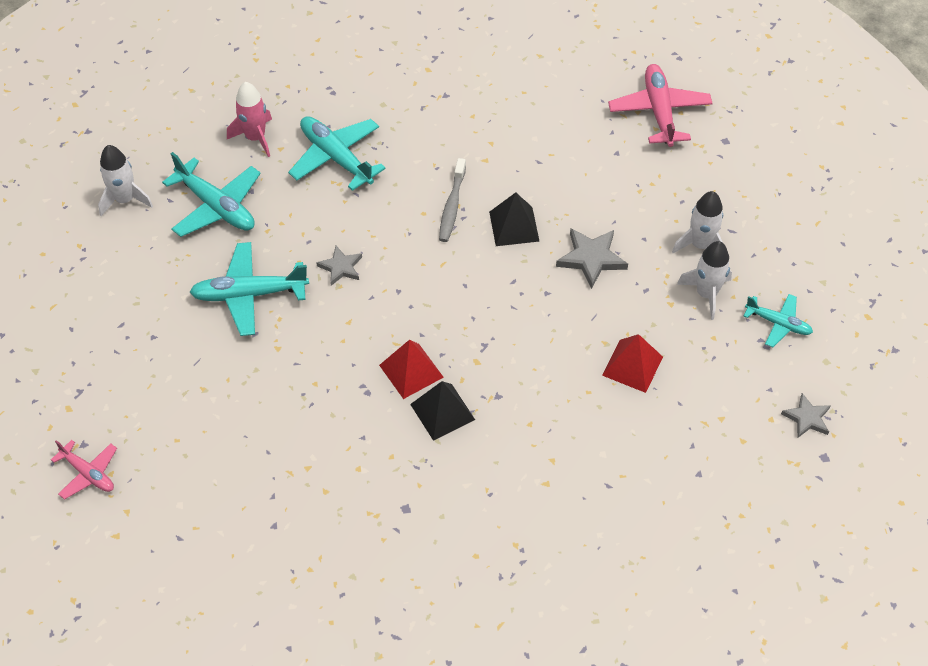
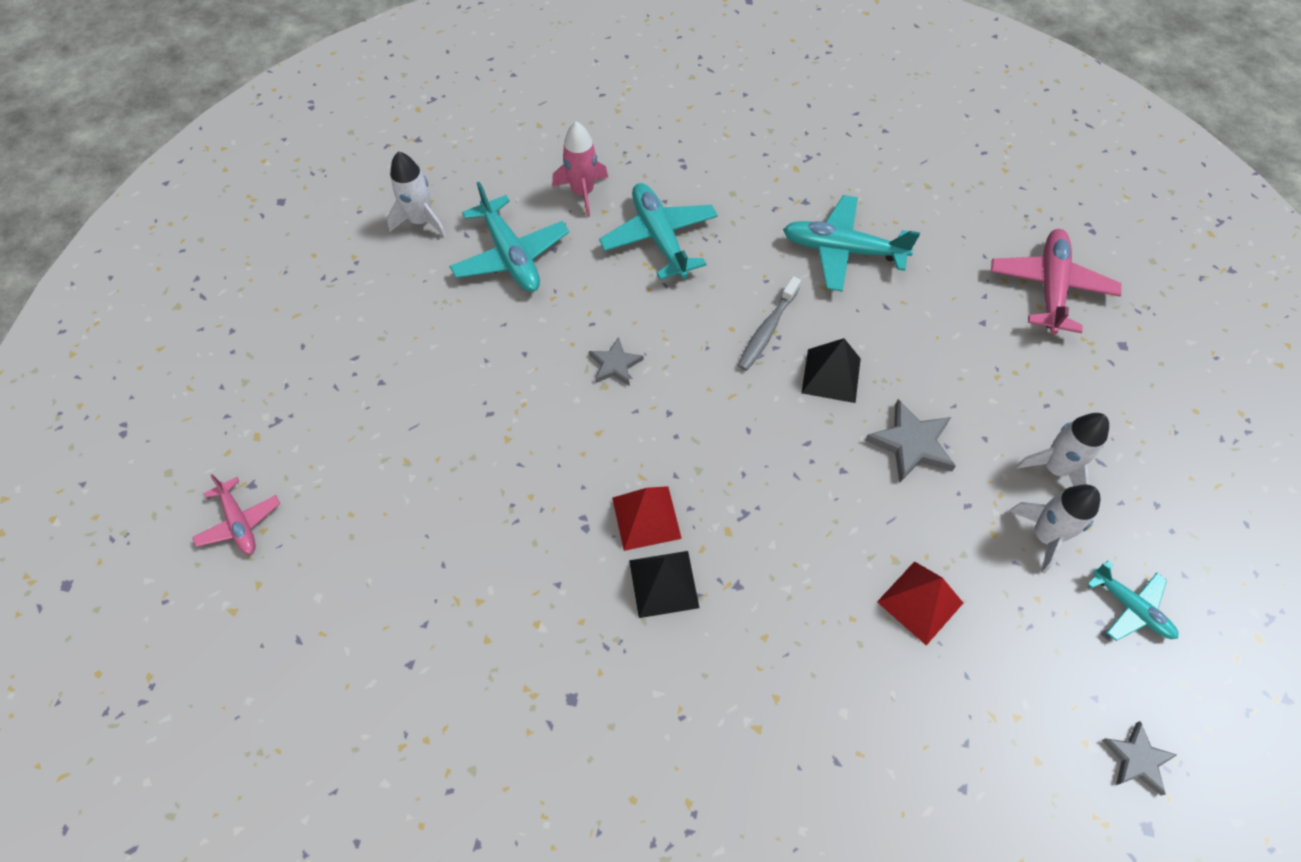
camera: 20 degrees right, 5 degrees up
turquoise plane [190,242,309,336] -> turquoise plane moved to [783,195,920,292]

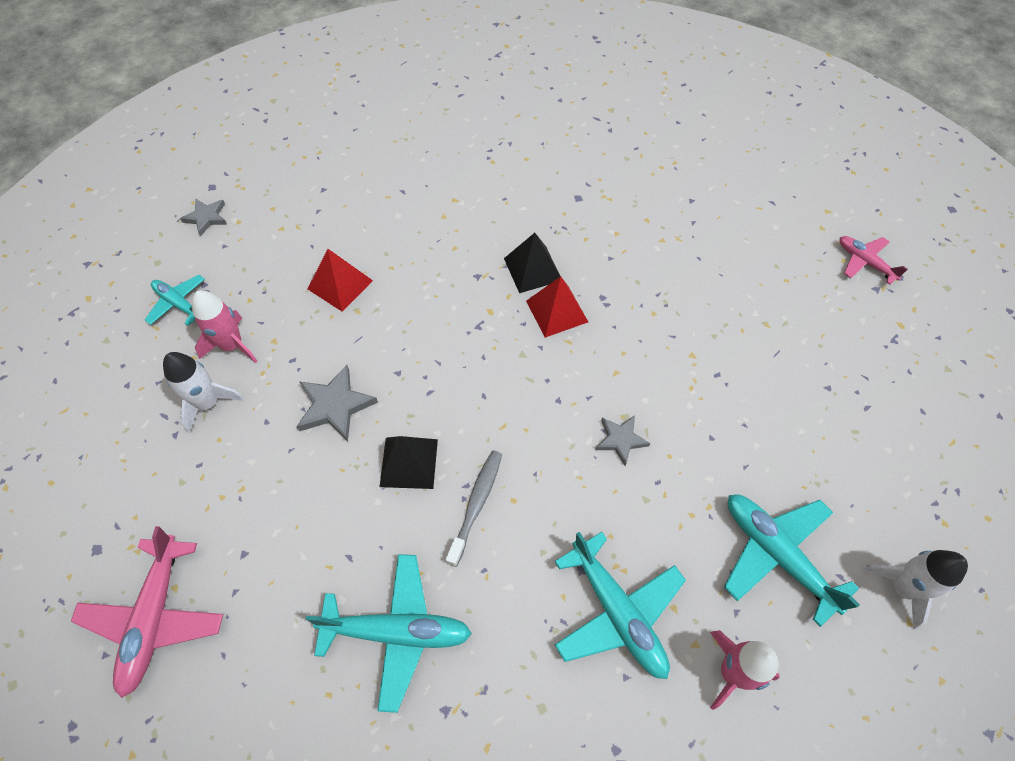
camera: 170 degrees right, 0 degrees up
white rocket [1010,485,1100,574] -> pink rocket [192,290,257,363]

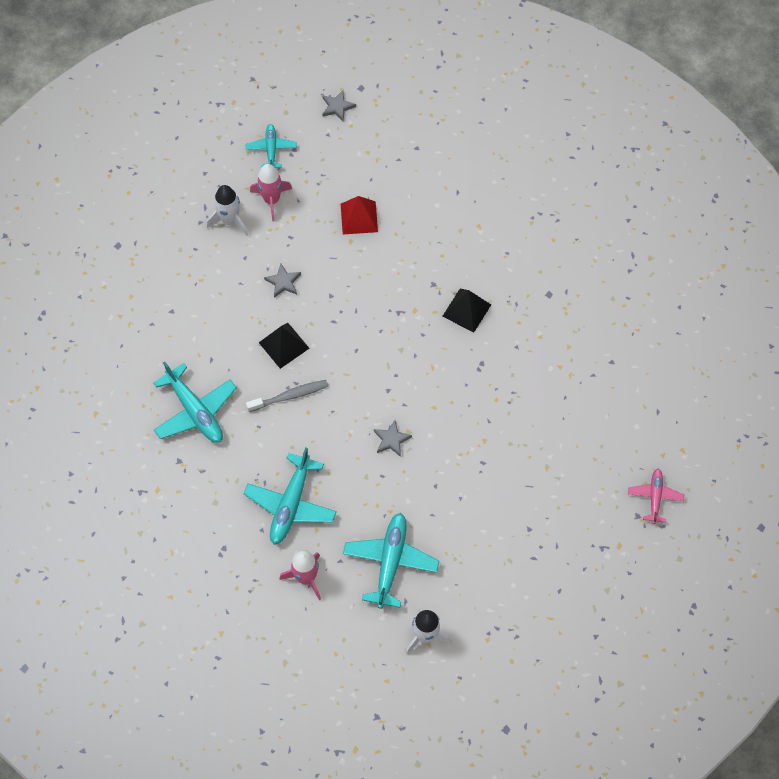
camera: 50 degrees right, 5 degrees up
pink plane [71,526,223,698] -> none
grey star [296,365,378,442] -> grey star [264,263,301,298], size x0.65
red pyramid [526,276,588,338] -> none

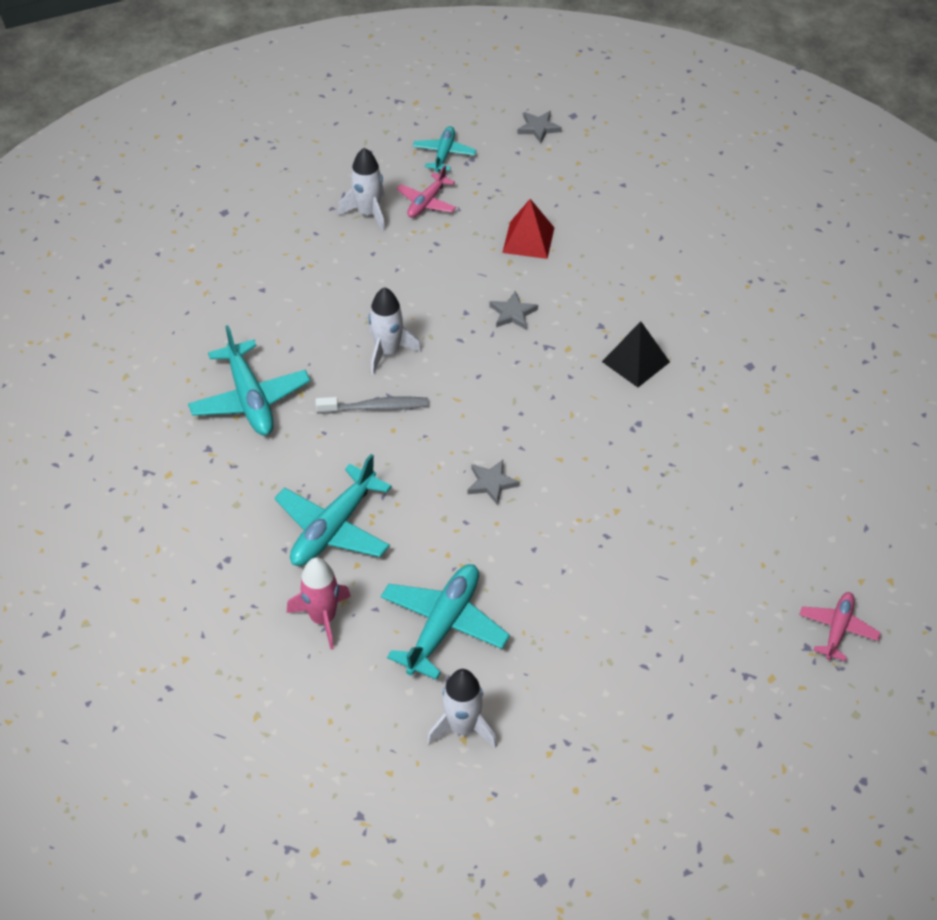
camera: 15 degrees right, 15 degrees down
pink rocket [250,164,292,221] -> pink plane [397,165,456,218]
black pyramid [259,323,310,369] -> white rocket [368,287,421,375]
grey star [264,263,301,298] -> grey star moved to [490,291,538,329]

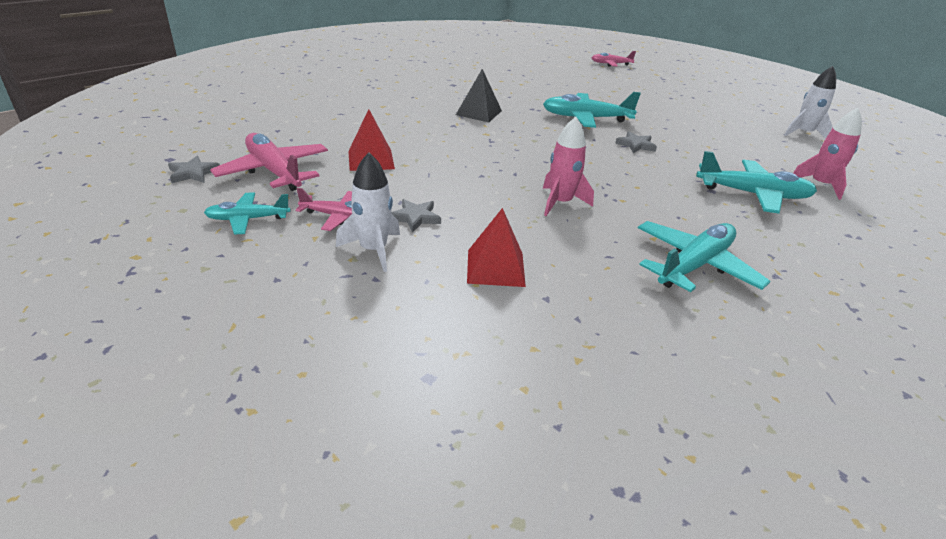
camera: 115 degrees left, 15 degrees down
grey toothbrush [315,397,429,414] -> none
white rocket [368,287,421,375] -> pink rocket [543,117,594,216]
turquoise plane [381,564,510,680] -> turquoise plane moved to [543,92,641,128]
grey star [490,291,538,329] -> grey star moved to [391,199,441,233]
none -> pink plane [210,133,328,191]
none -> red pyramid [467,208,526,287]

